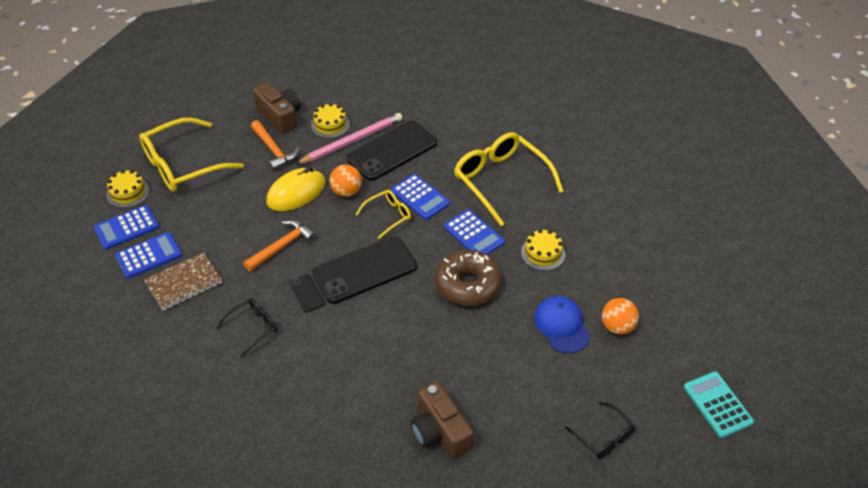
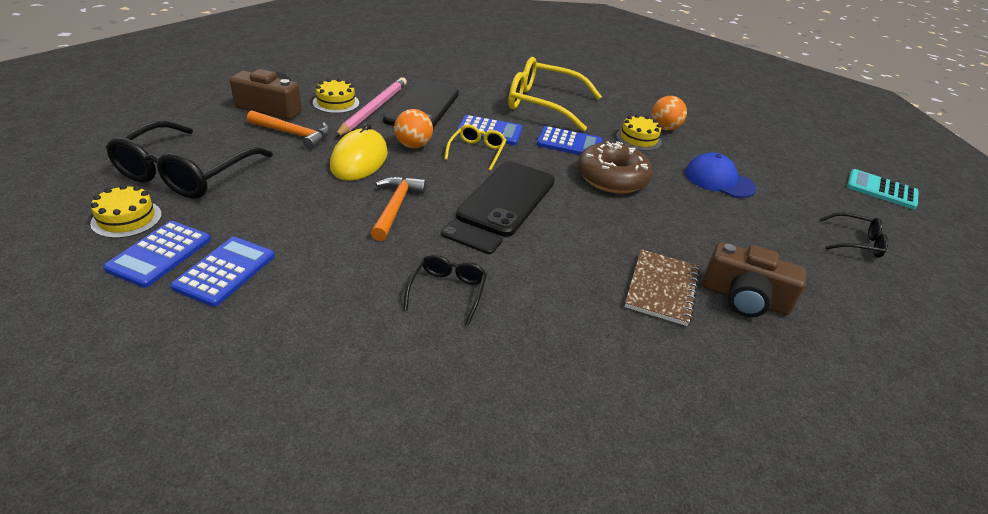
camera: 40 degrees left, 10 degrees down
yellow glasses [139,118,244,191] -> black glasses [106,121,273,199]
brown notebook [144,252,222,311] -> brown notebook moved to [625,249,700,326]
orange ball [602,298,639,335] -> orange ball moved to [652,96,687,130]

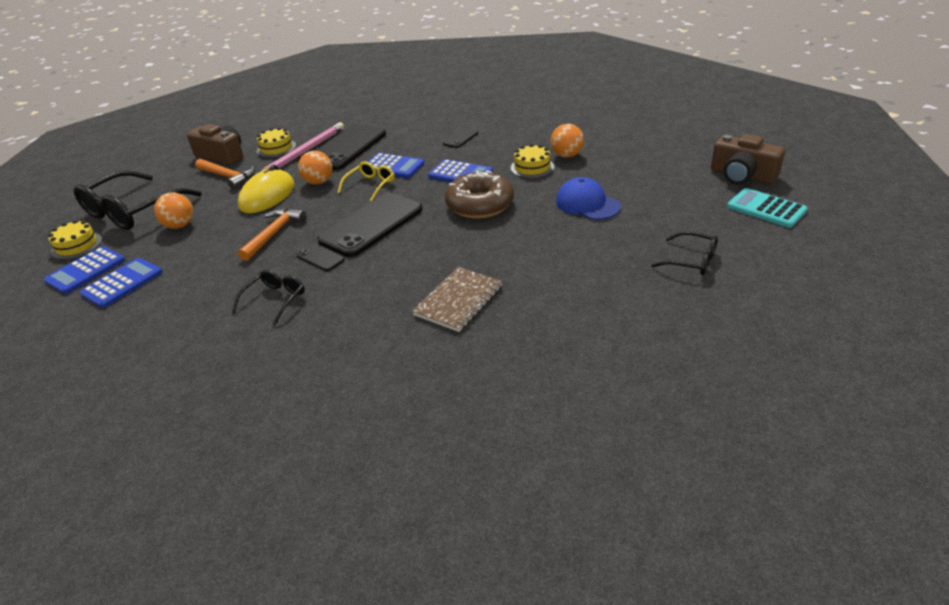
camera: 20 degrees right, 0 degrees up
yellow glasses [508,57,602,132] -> black phone [443,128,478,148]
brown camera [703,242,806,317] -> brown camera moved to [711,134,785,185]
none -> orange ball [154,193,193,229]

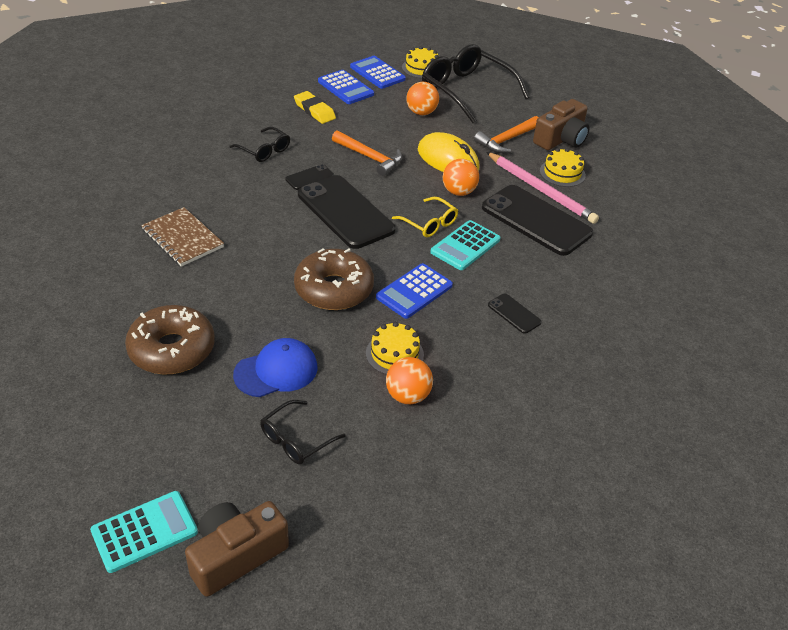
camera: 100 degrees right, 5 degrees up
blue calculator [368,153,425,178] -> turquoise calculator [430,220,501,270]
black glasses [651,231,718,275] -> black glasses moved to [260,400,346,465]
none -> brown donut [125,305,215,375]
none -> yellow eraser [294,91,336,124]

